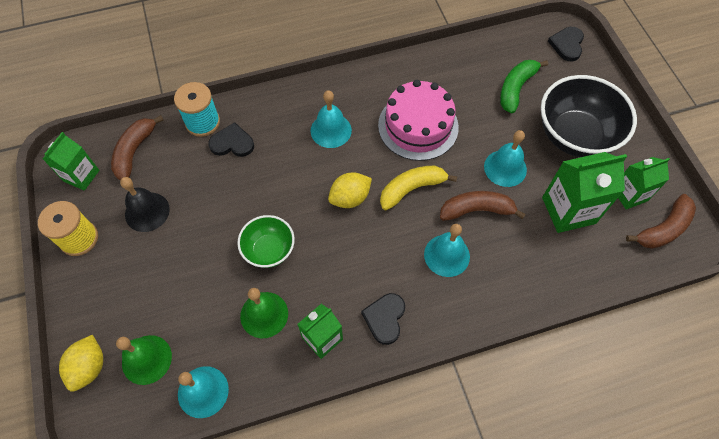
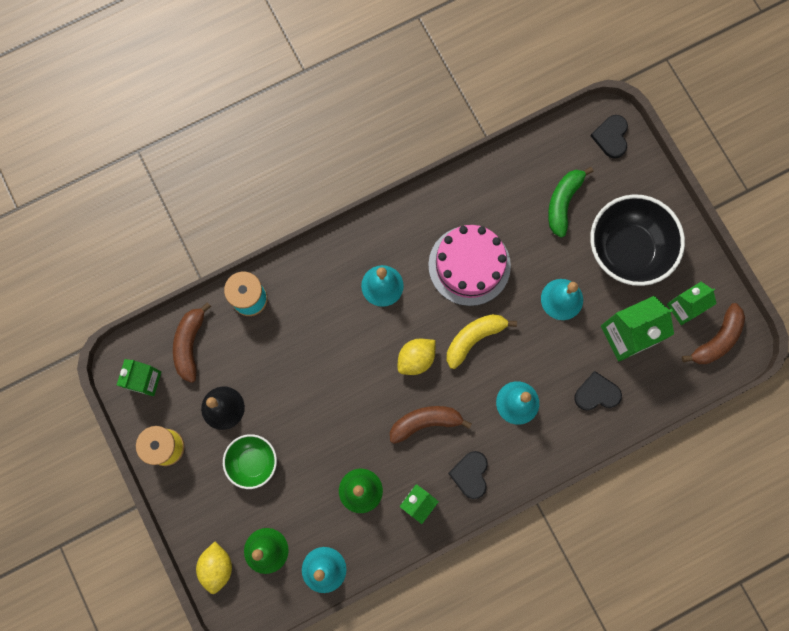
camera: 10 degrees left, 15 degrees up
black heart [208,122,254,157] -> black heart moved to [574,371,622,411]
green bowl [237,215,295,268] -> green bowl moved to [223,434,277,489]
brown banana [440,191,526,221] -> brown banana moved to [390,406,472,444]

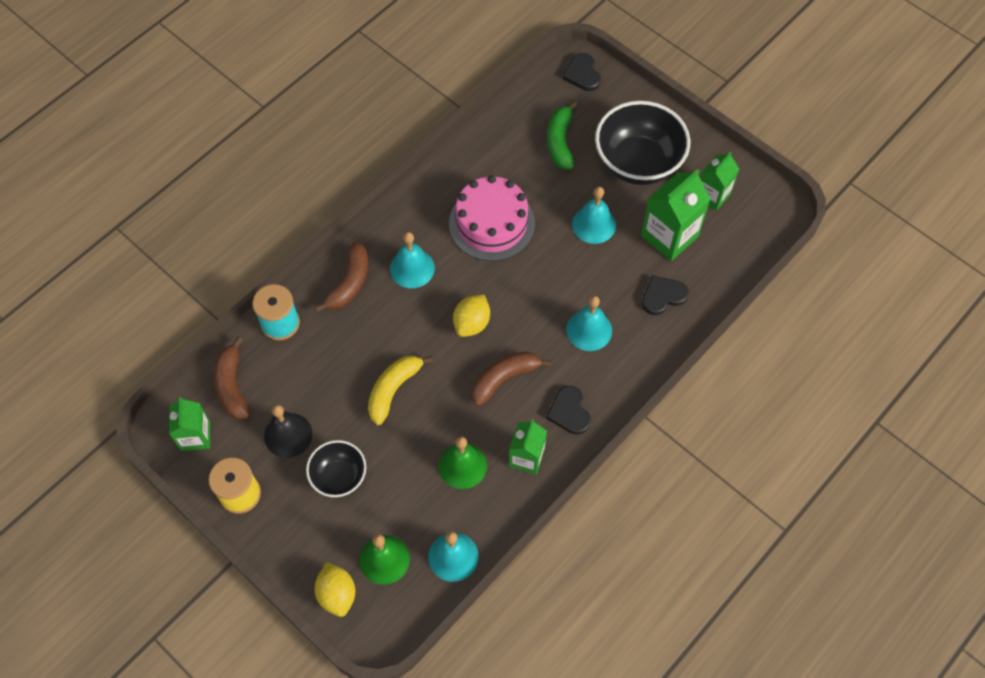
camera: 20 degrees left, 15 degrees down
green bowl [223,434,277,489] -> black bowl [306,440,366,497]
yellow banana [447,314,517,369] -> yellow banana moved to [368,355,433,425]
brown banana [682,303,745,364] -> brown banana moved to [315,242,368,312]

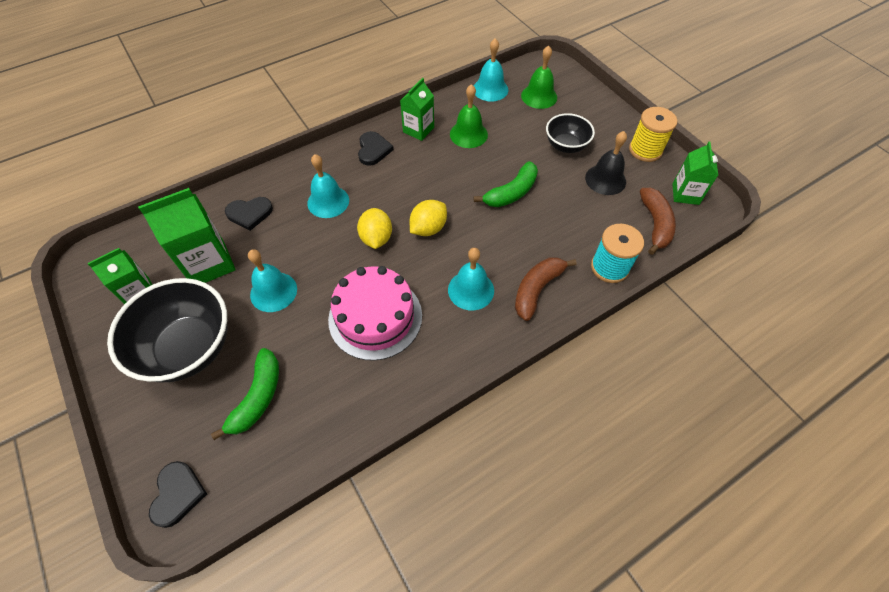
camera: 165 degrees left, 5 degrees down
yellow lemon [315,562,355,617] -> yellow lemon moved to [357,208,392,249]
yellow banana [368,355,433,425] -> green banana [474,161,538,207]
brown banana [472,351,551,406] -> none

